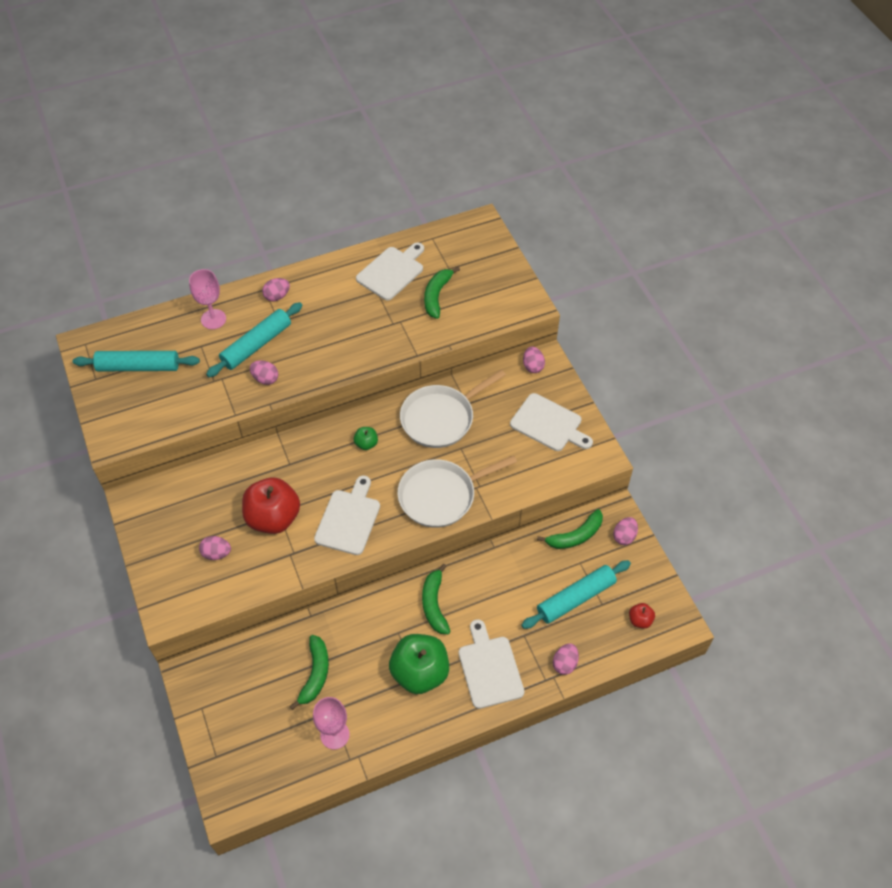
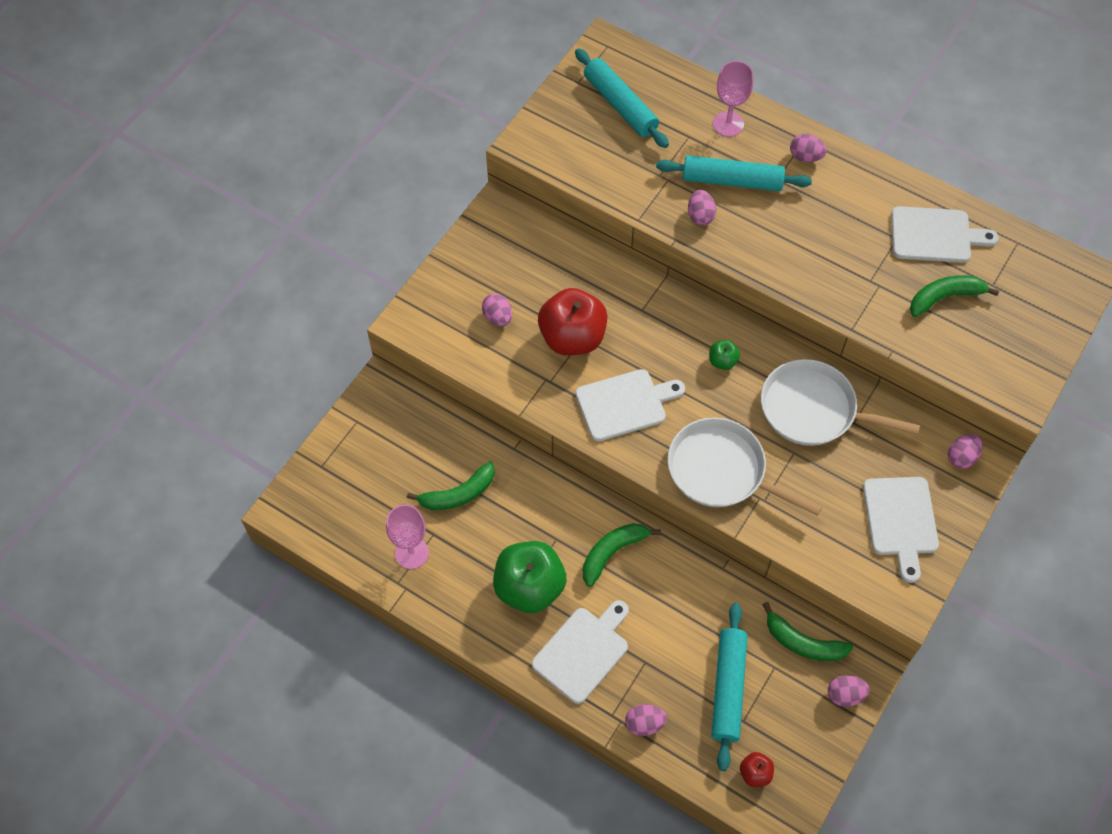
camera: 55 degrees right, 5 degrees up
turquoise rolling pin [521,560,631,629] -> turquoise rolling pin turned 75 degrees clockwise [711,603,748,771]

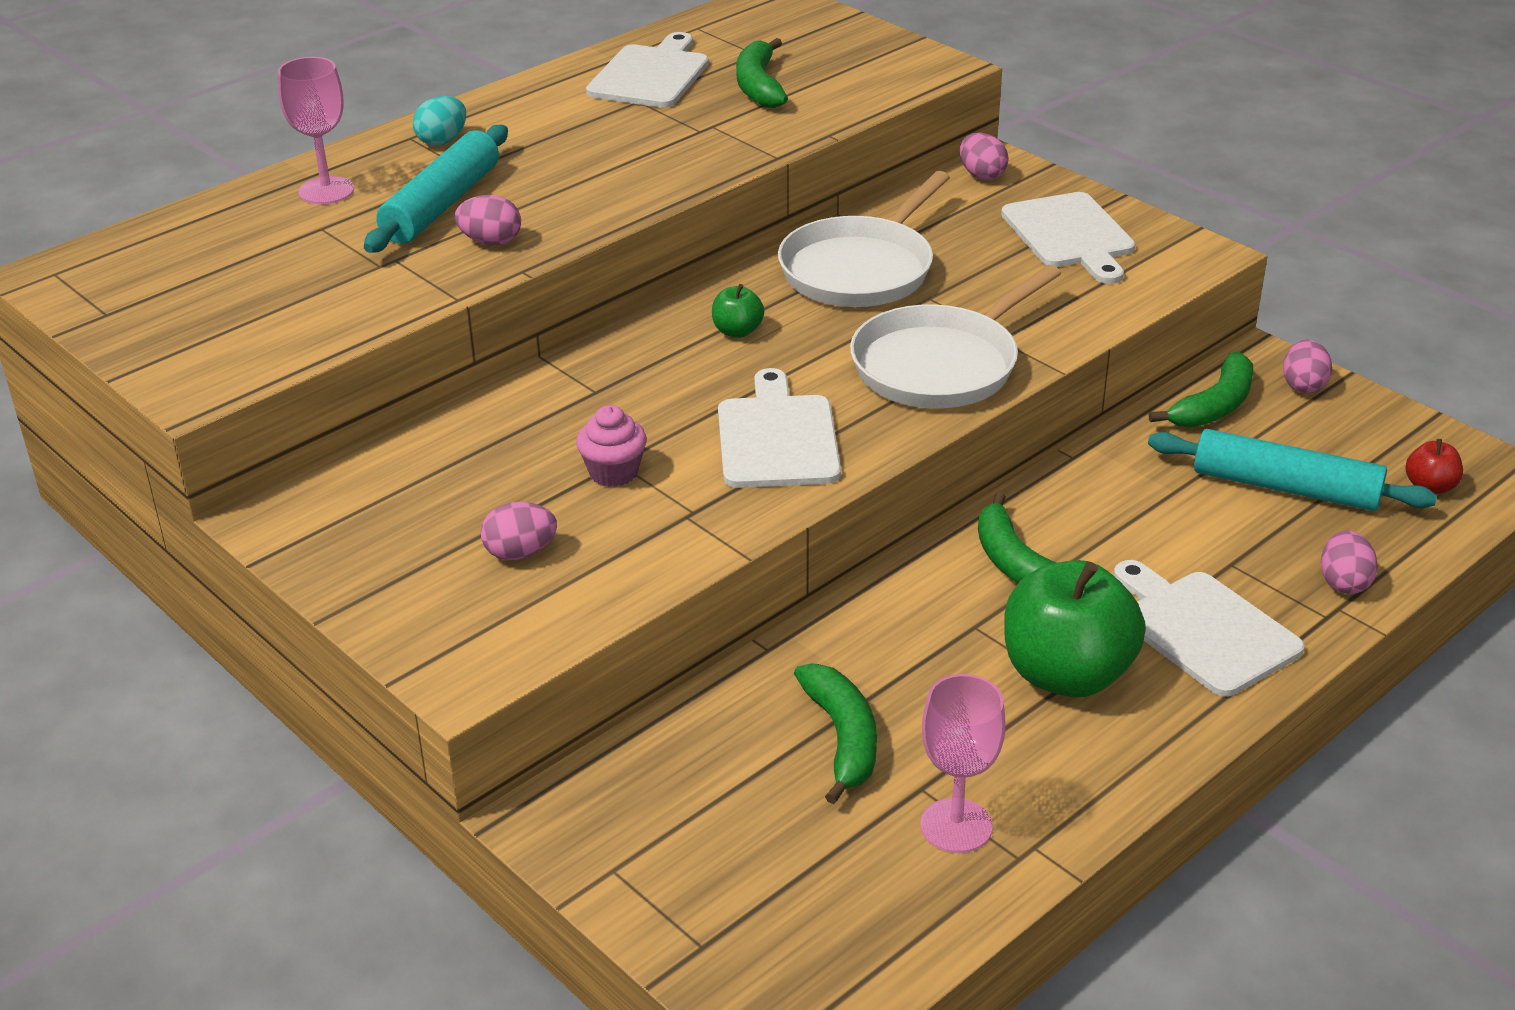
camera: 75 degrees left, 25 degrees down
red apple [538,288,607,355] -> pink cupcake [576,405,647,487]
turquoise rolling pin [575,48,669,148] -> none
pink egg [790,134,827,162] -> turquoise egg [413,96,466,146]
white cutting board [863,477,939,583] -> white cutting board turned 60 degrees clockwise [1001,192,1135,284]

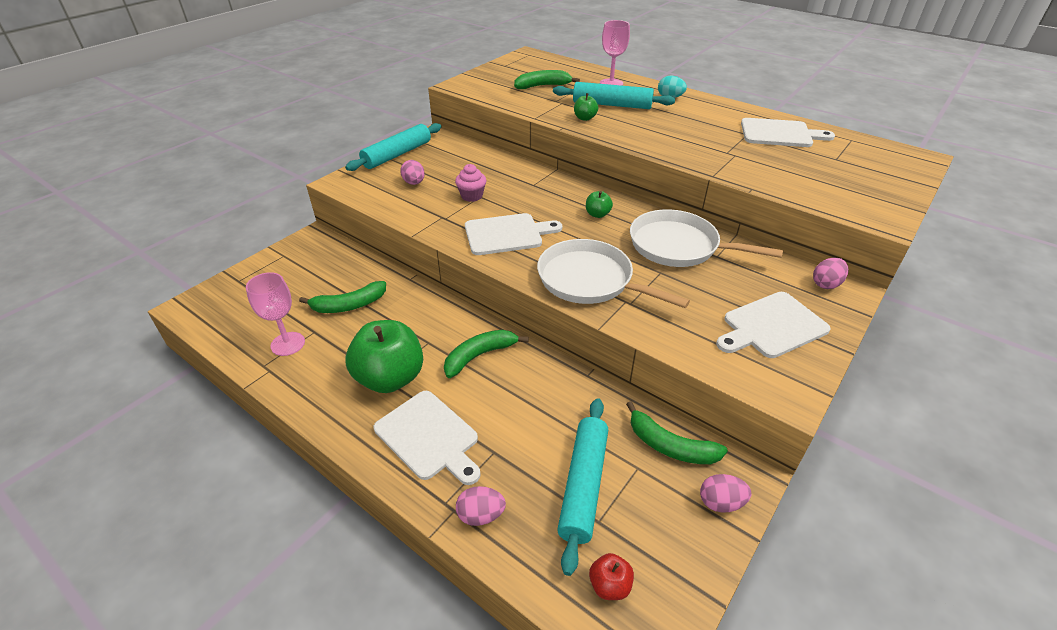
camera: 80 degrees right, 5 degrees up
pink egg [455,195,521,246] -> green apple [574,93,598,121]
green banana [736,38,788,108] -> green banana moved to [514,70,580,89]
white cutting board [1114,560,1305,697] -> white cutting board turned 90 degrees clockwise [374,391,481,485]
none -> turquoise rolling pin [345,123,441,171]

